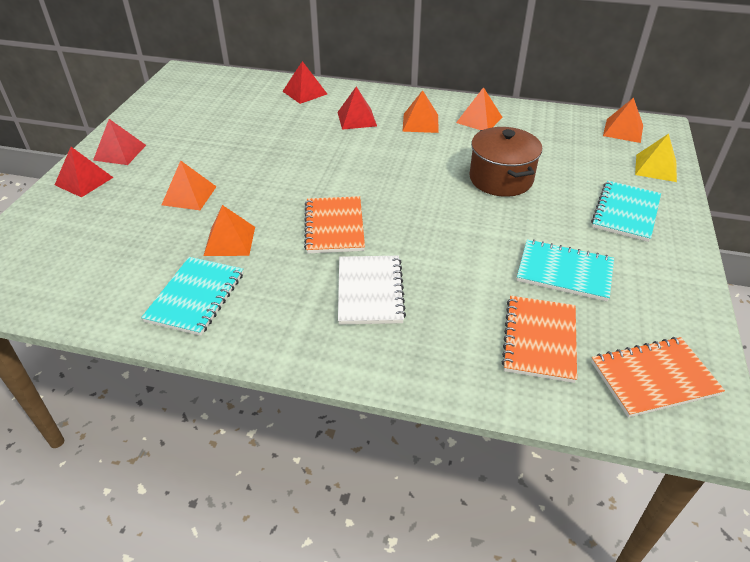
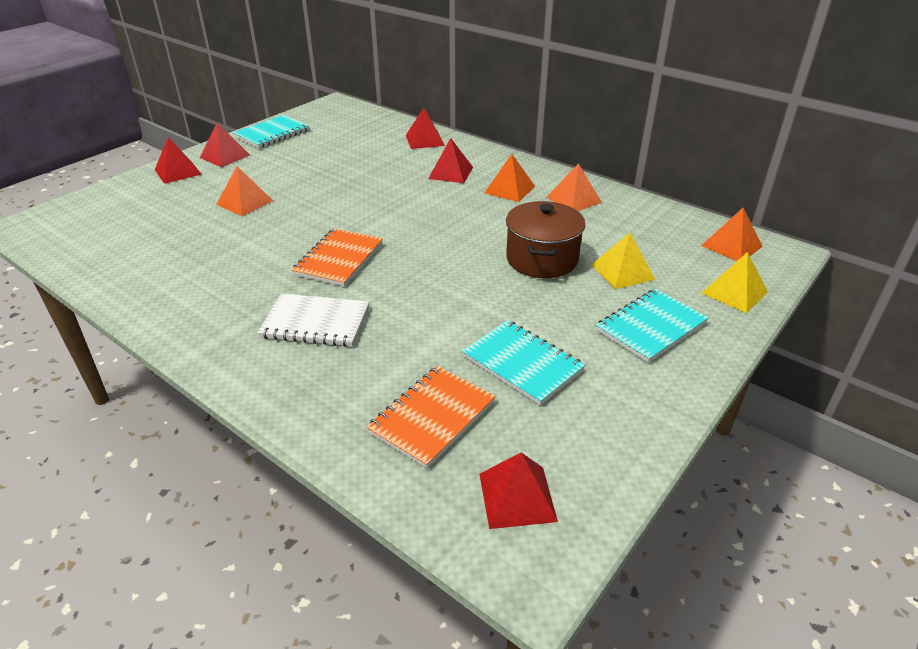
camera: 25 degrees right, 5 degrees down
turquoise notebook [141,257,243,336] -> turquoise notebook moved to [233,115,309,148]
orange pyramid [203,205,255,256] -> none
white notebook [338,256,406,325] -> white notebook turned 75 degrees clockwise [257,293,369,347]
orange notebook [591,337,725,418] -> red pyramid [479,452,558,529]
none -> yellow pyramid [591,232,655,289]

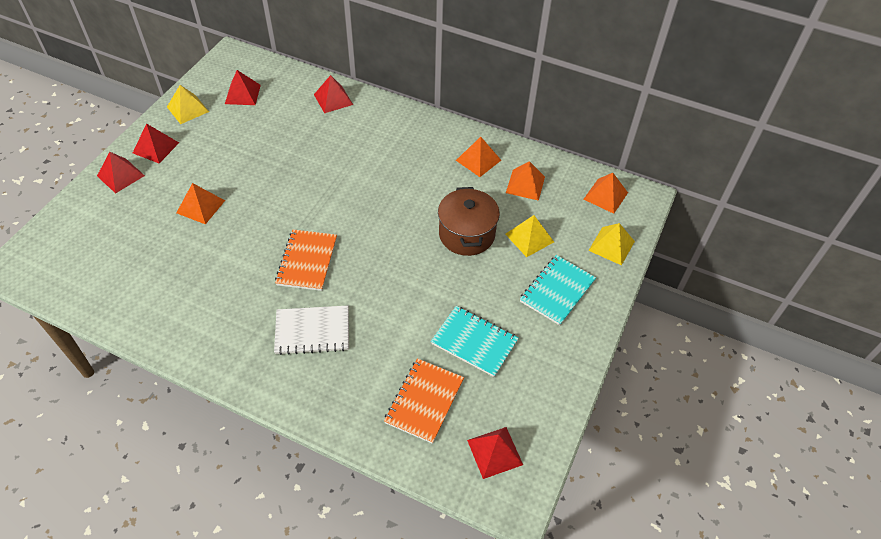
camera: 15 degrees left, 15 degrees up
turquoise notebook [233,115,309,148] -> yellow pyramid [167,85,209,124]
red pyramid [428,138,473,183] -> red pyramid moved to [225,70,261,105]
orange pyramid [485,154,535,202] -> orange pyramid moved to [506,161,545,201]

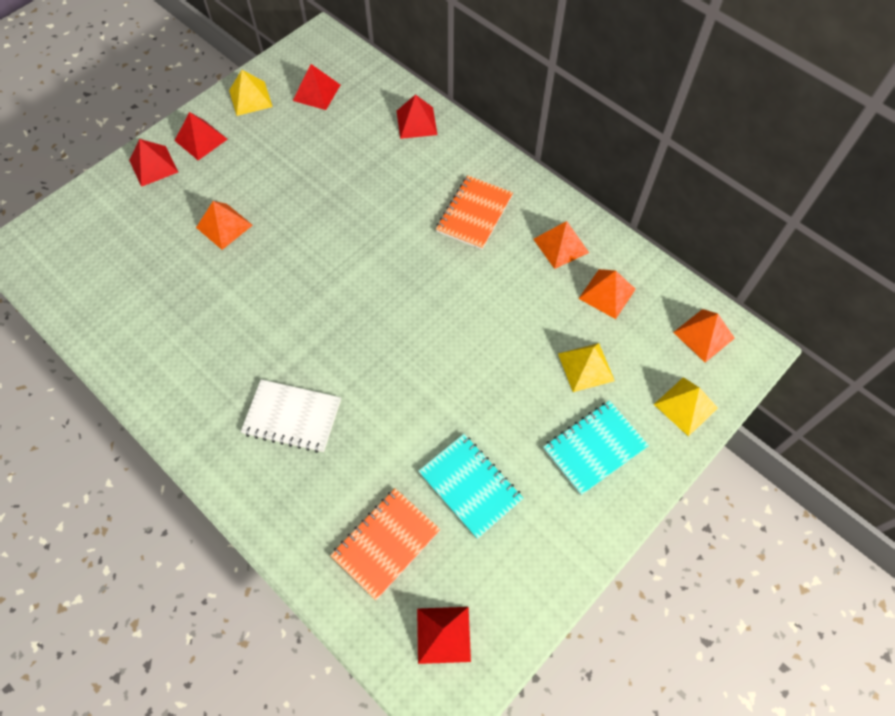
camera: 20 degrees right, 10 degrees up
orange notebook [275,229,337,291] -> orange notebook moved to [436,176,513,250]
brown pot [438,187,500,256] -> none

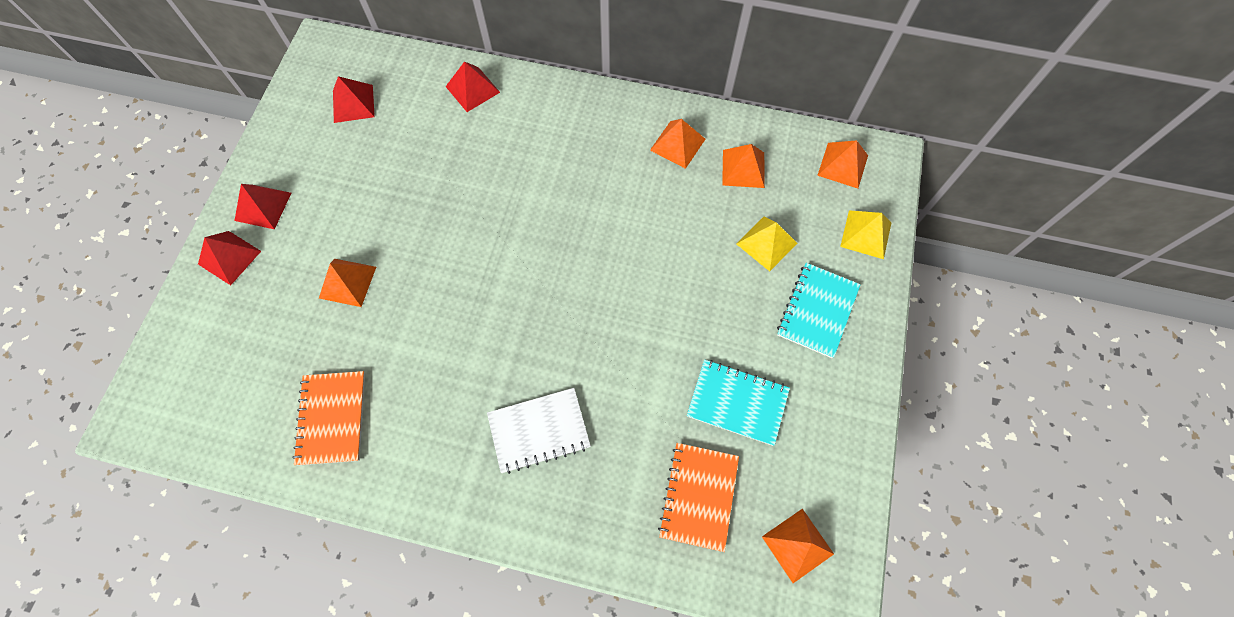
camera: 30 degrees left, 5 degrees up
yellow pyramid [229,70,273,116] -> none
red pyramid [417,607,471,664] -> orange pyramid [762,509,834,583]
orange notebook [436,176,513,250] -> orange notebook moved to [293,371,365,465]

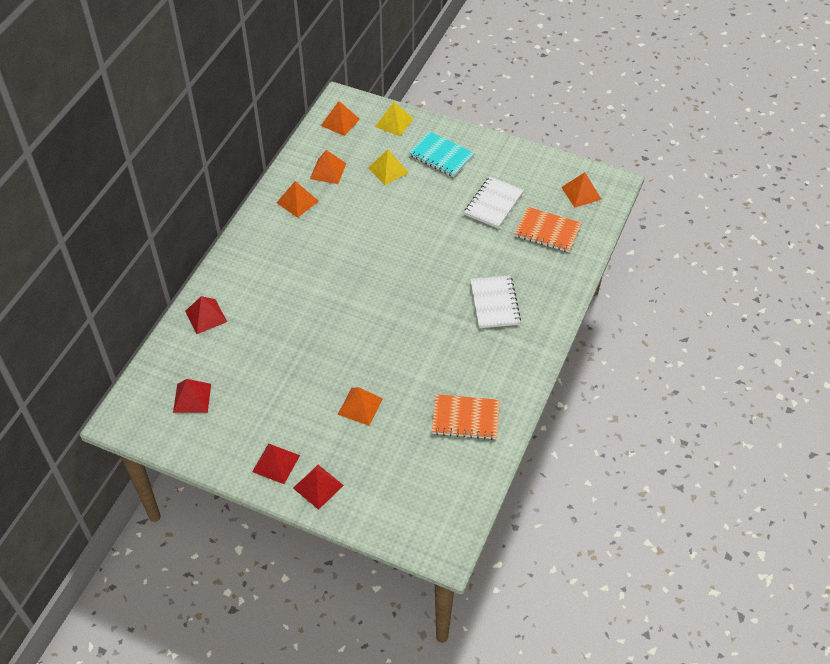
camera: 80 degrees left, 15 degrees down
turquoise notebook [687,360,790,446] -> white notebook [464,176,524,228]

